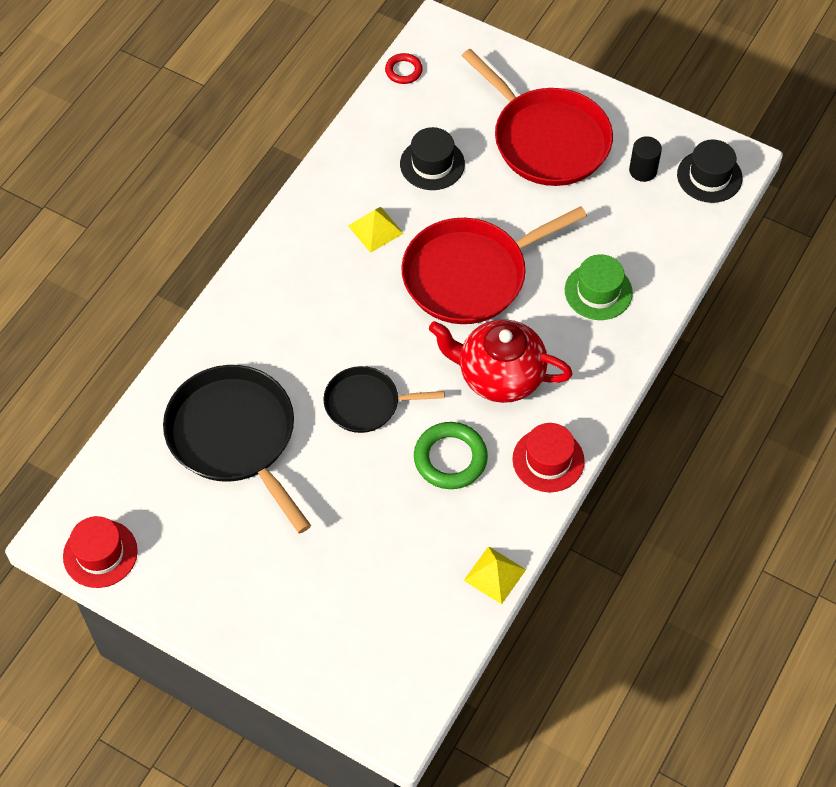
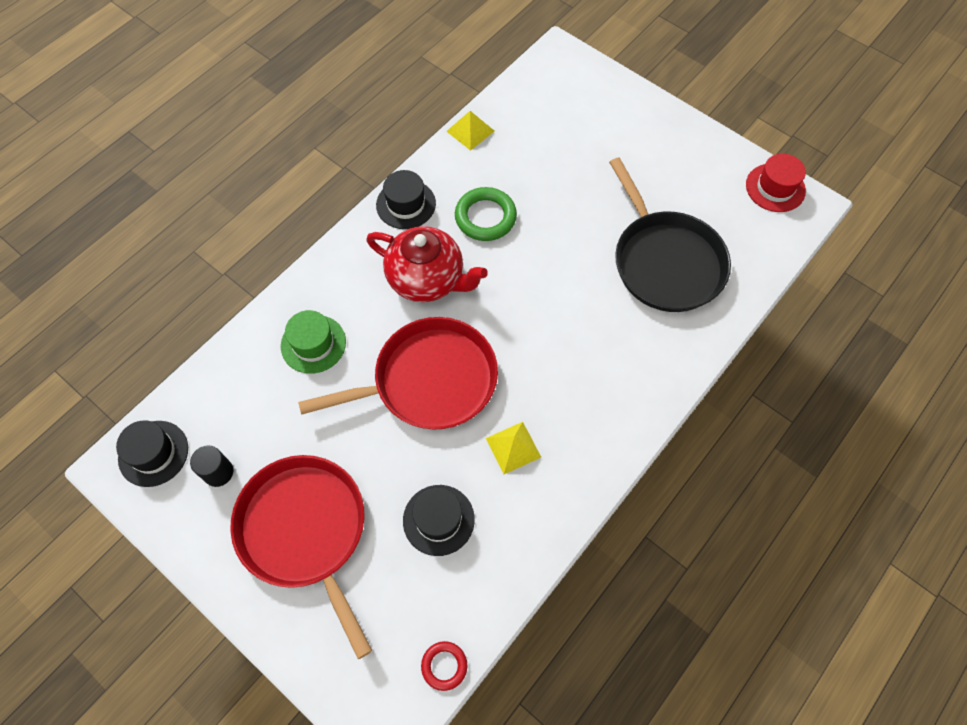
camera: 170 degrees left, 5 degrees up
black pan [323,366,445,433] -> none
red hat [512,423,585,492] -> black hat [376,170,436,229]

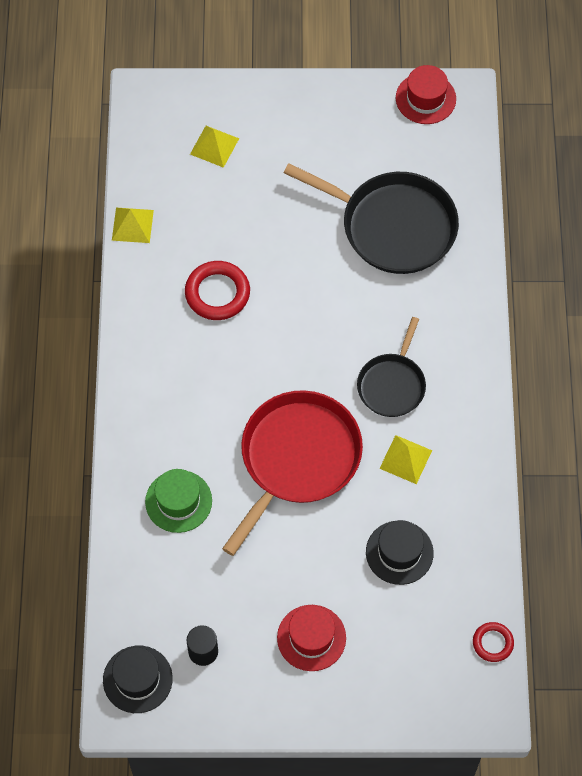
camera: 40 degrees left, 0 degrees up
red pan [230,455,372,659] -> red hat [277,605,346,671]
red teapot [366,226,488,302] -> none
black hat [376,170,436,229] -> none
green ring [455,187,517,241] -> red ring [185,261,250,320]
none -> yellow pyramid [190,126,239,168]
none -> black pan [357,317,426,417]

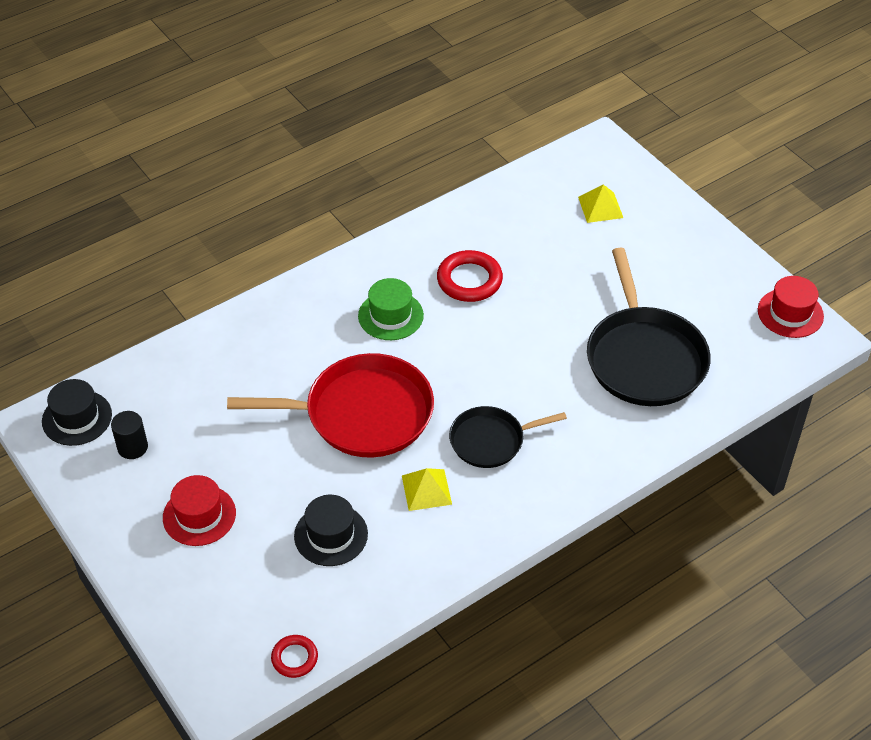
camera: 55 degrees right, 15 degrees down
yellow pyramid [112,208,154,243] -> none
green hat [145,469,212,533] -> green hat moved to [358,278,424,340]

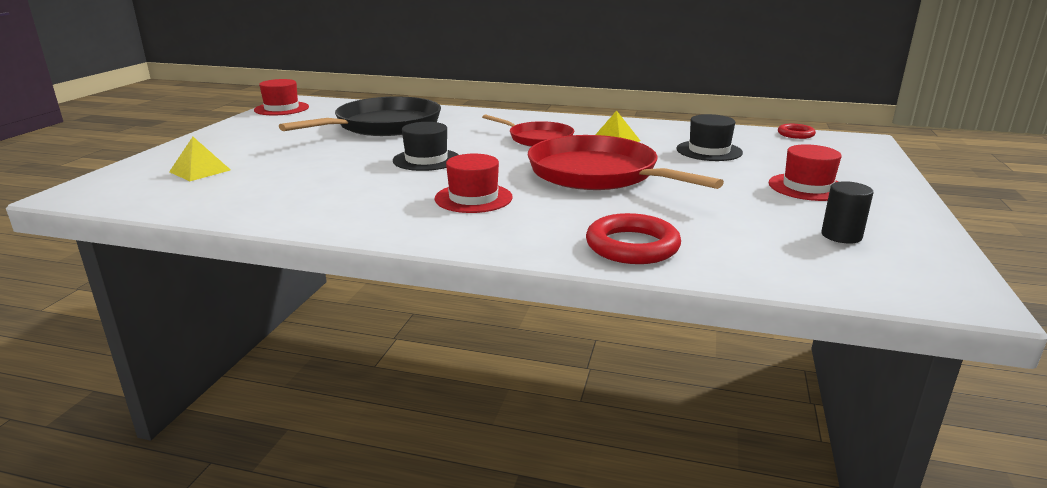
camera: 130 degrees left, 25 degrees down
black hat [42,379,112,446] -> black hat moved to [393,122,458,171]
green hat [358,278,424,340] -> red hat [435,154,513,213]
red ring [437,250,503,302] -> red ring moved to [586,213,681,264]
black pan [449,406,567,468] -> red pan [482,114,574,147]

